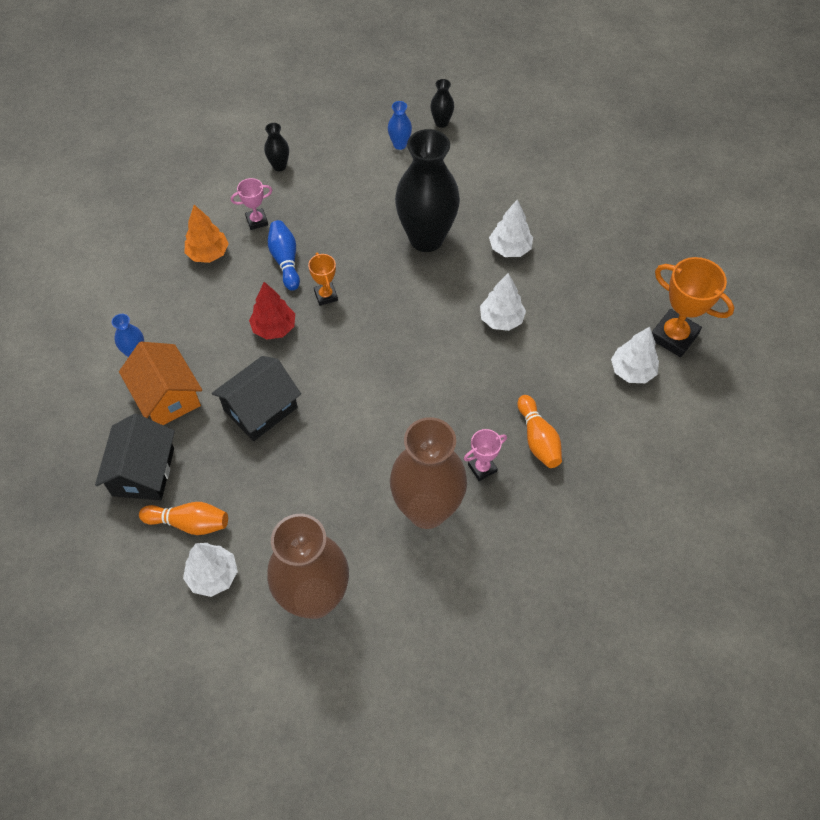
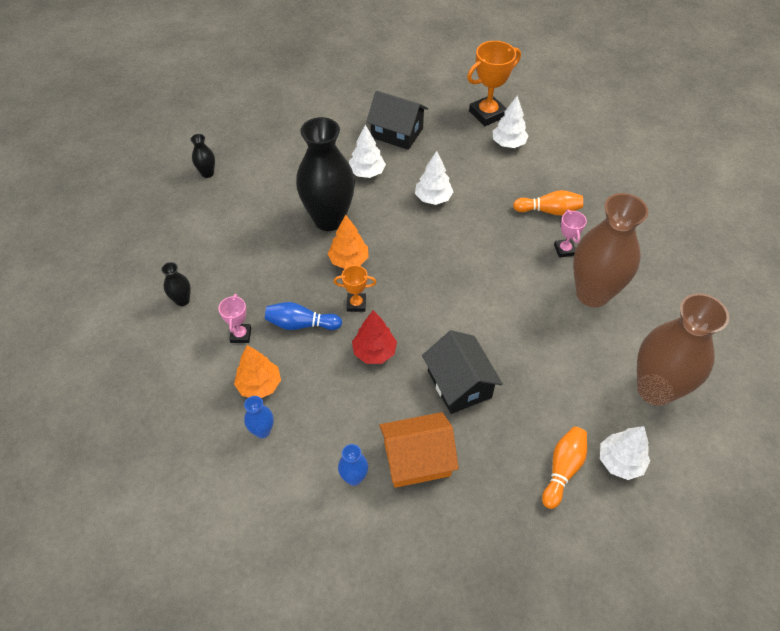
camera: 70 degrees left, 5 degrees down
black house [95,414,175,500] -> black house moved to [366,91,428,150]
blue vase [388,101,412,150] -> blue vase moved to [244,396,274,438]
none -> orange tree [328,215,369,269]

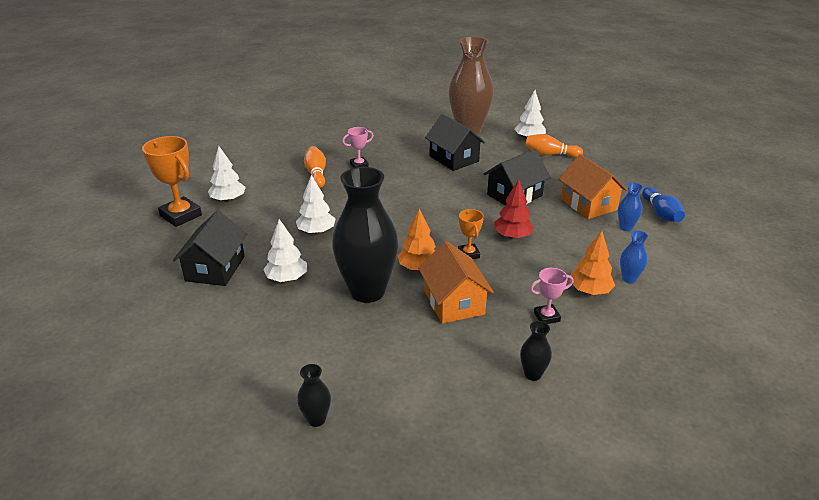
camera: 105 degrees left, 20 degrees down
blue bowling pin [265,302,342,330] -> blue bowling pin moved to [642,187,685,222]
brown vase [573,193,648,307] -> none
none -> orange house [418,241,494,324]
none -> black house [425,114,485,171]

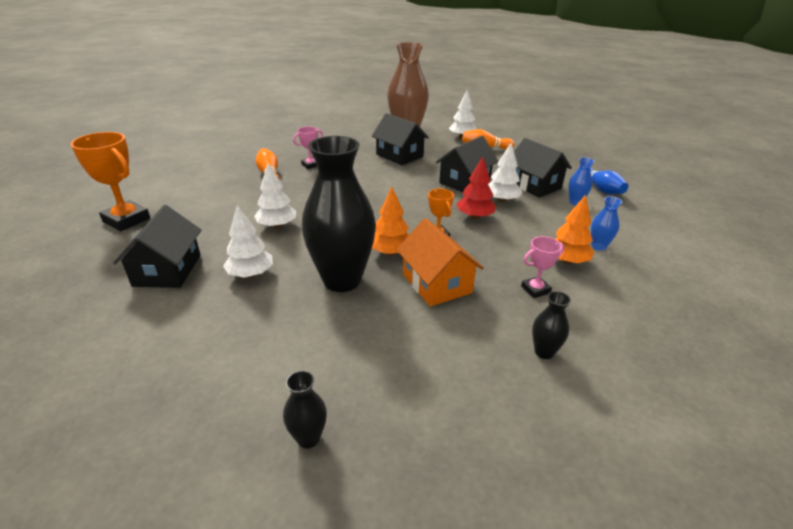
camera: 10 degrees left, 0 degrees up
white tree [208,146,246,202] -> white tree moved to [488,142,522,203]
orange house [558,154,627,219] -> black house [514,138,572,198]

